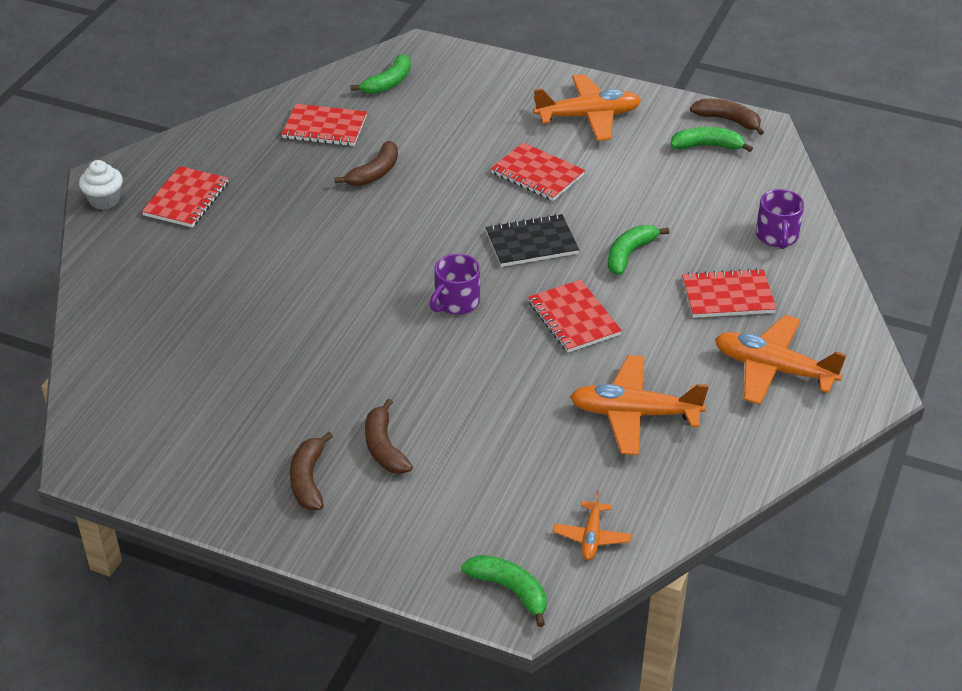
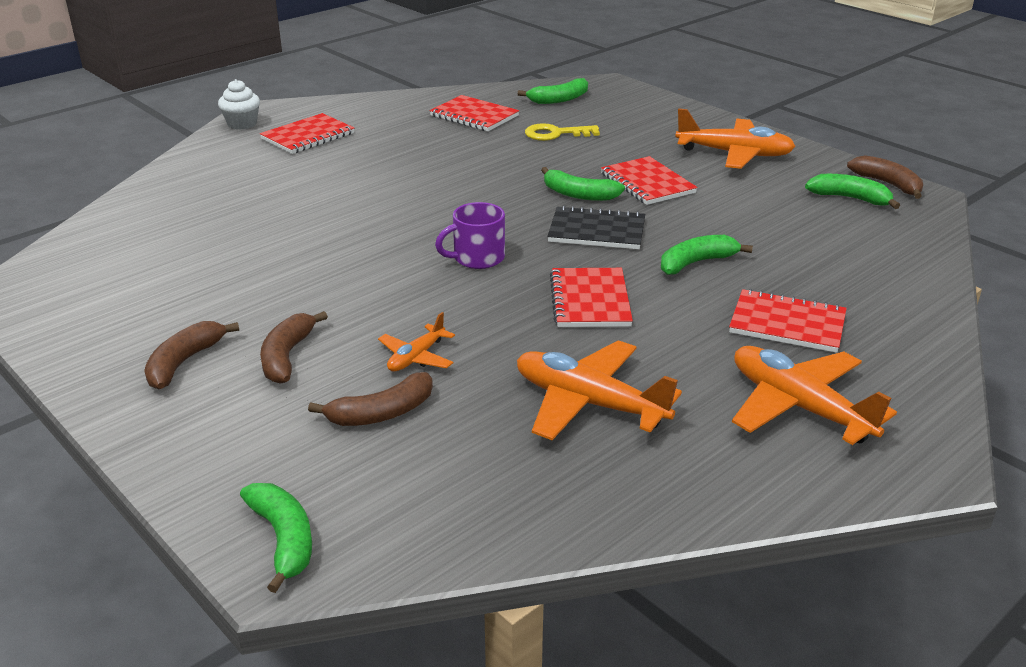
camera: 25 degrees right, 10 degrees down
brown banana [334,141,398,186] -> brown banana moved to [308,372,433,426]
orange plane [553,490,631,560] -> orange plane moved to [378,312,455,372]
purple mug [756,189,804,249] -> none
none -> yellow key [525,123,600,141]
none -> green banana [541,167,625,201]

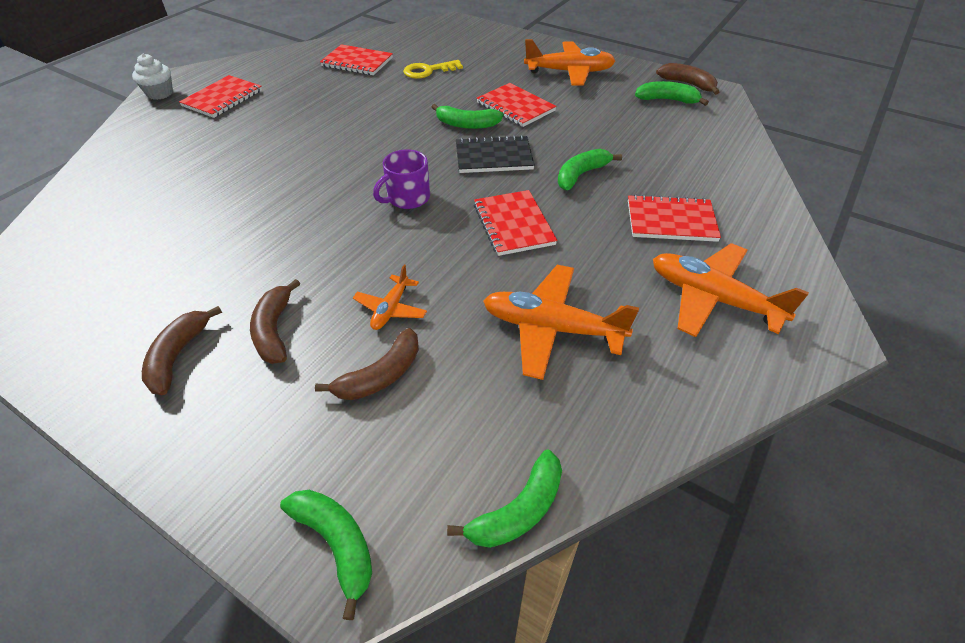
camera: 15 degrees left, 15 degrees up
green banana [518,78,588,104] -> green banana moved to [447,450,562,548]

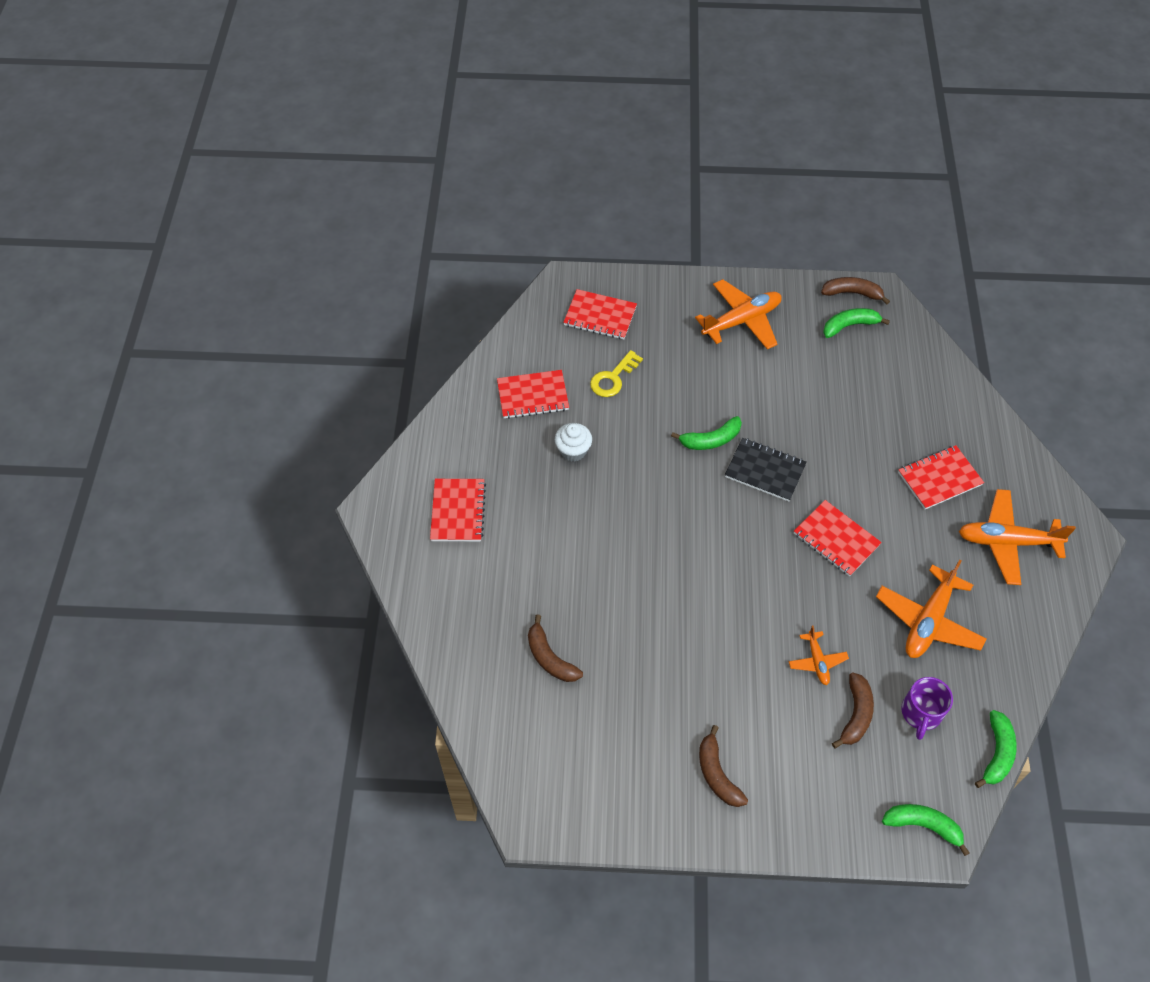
camera: 30 degrees left, 10 degrees up
white cupcake [132,54,173,100] -> white cupcake moved to [555,423,592,462]
brown banana [250,279,300,364] -> brown banana moved to [528,614,583,682]
purple mug [373,149,430,209] -> purple mug moved to [901,677,953,740]
black notebook [456,135,535,173] -> black notebook turned 60 degrees clockwise [725,438,807,502]
red notebook [476,83,557,127] -> red notebook moved to [563,289,637,339]
orange plane [483,265,639,380] -> orange plane turned 45 degrees counterclockwise [876,560,986,658]
green banana [558,149,622,190] -> none

